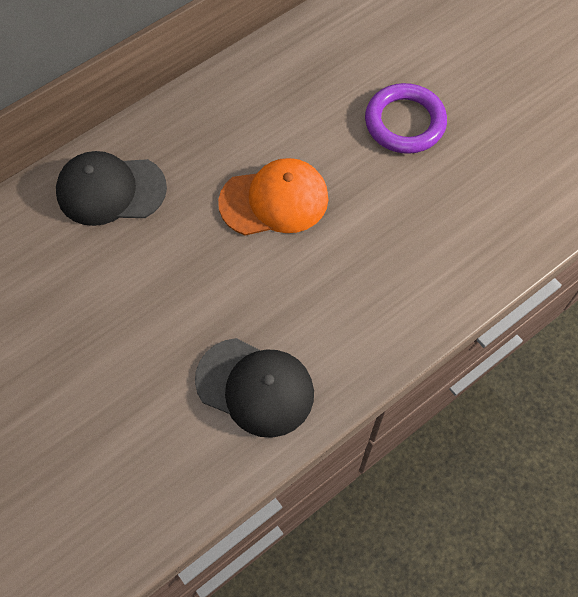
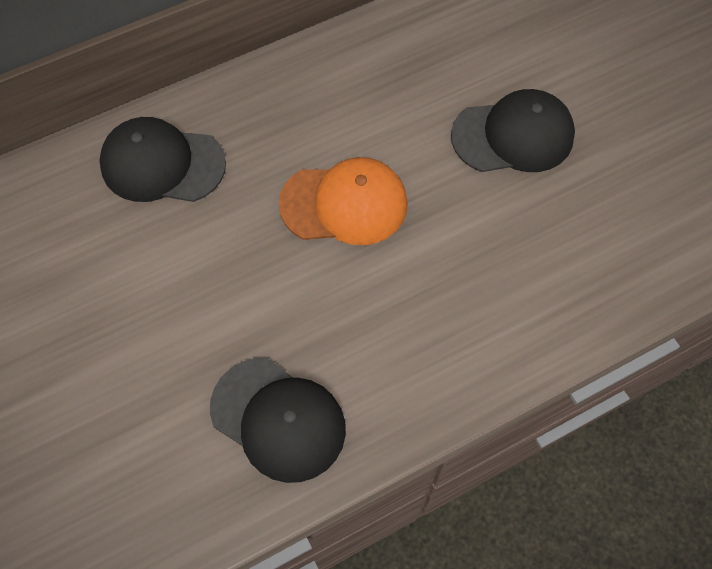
camera: 10 degrees right, 0 degrees up
purple ring [365,83,447,154] -> black cap [451,89,575,172]

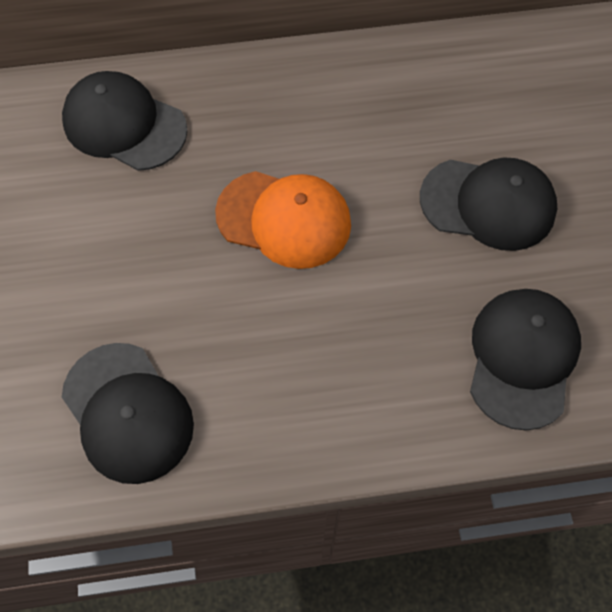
camera: 20 degrees right, 0 degrees up
none -> black cap [470,289,581,431]

